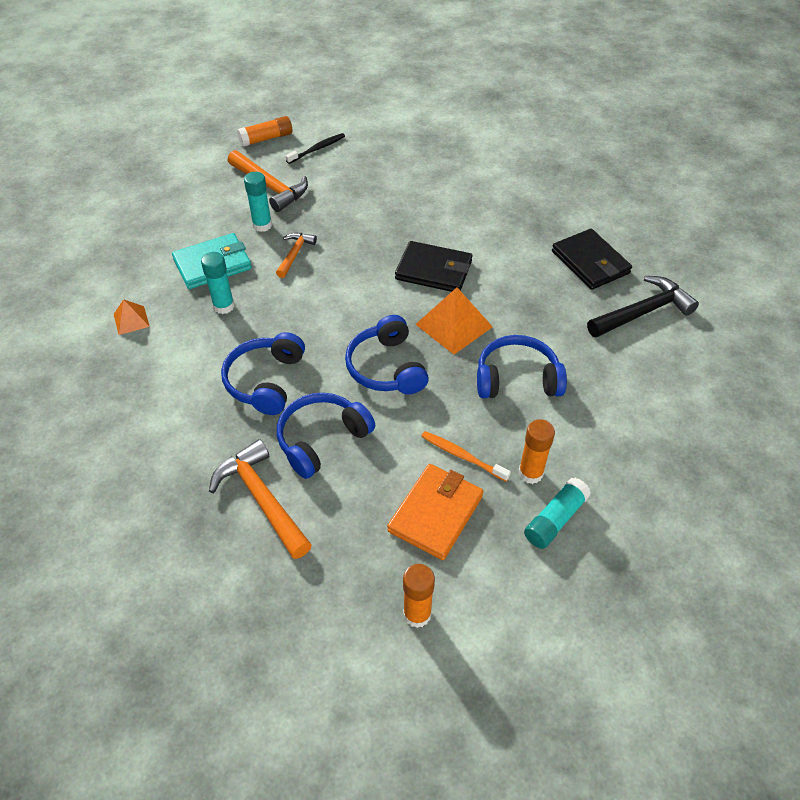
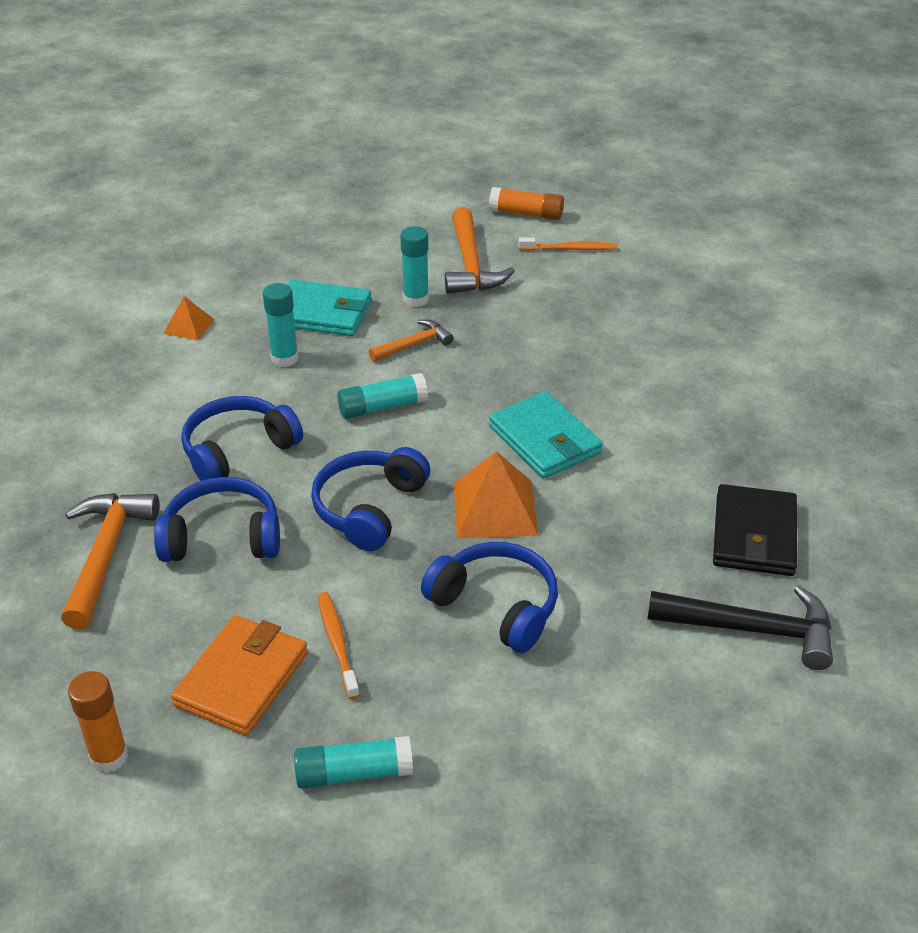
camera: 40 degrees right, 10 degrees down
black toothbrush [286,133,345,164] -> orange toothbrush [518,237,617,251]
orange wallet [387,464,483,560] -> orange wallet turned 45 degrees counterclockwise [171,615,308,736]
black wallet [395,241,472,292] -> turquoise wallet [489,391,603,478]
orange glue stick [518,419,555,484] -> none
none -> turquoise glue stick [337,373,428,419]

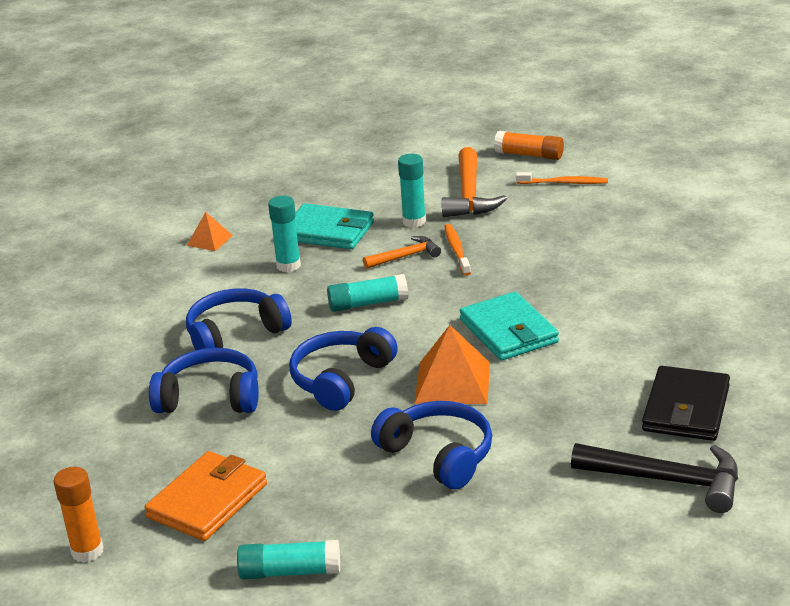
camera: 10 degrees right, 10 degrees down
orange hammer [61,493,159,630] -> none
orange toothbrush [318,592,360,699] -> orange toothbrush moved to [444,224,471,276]

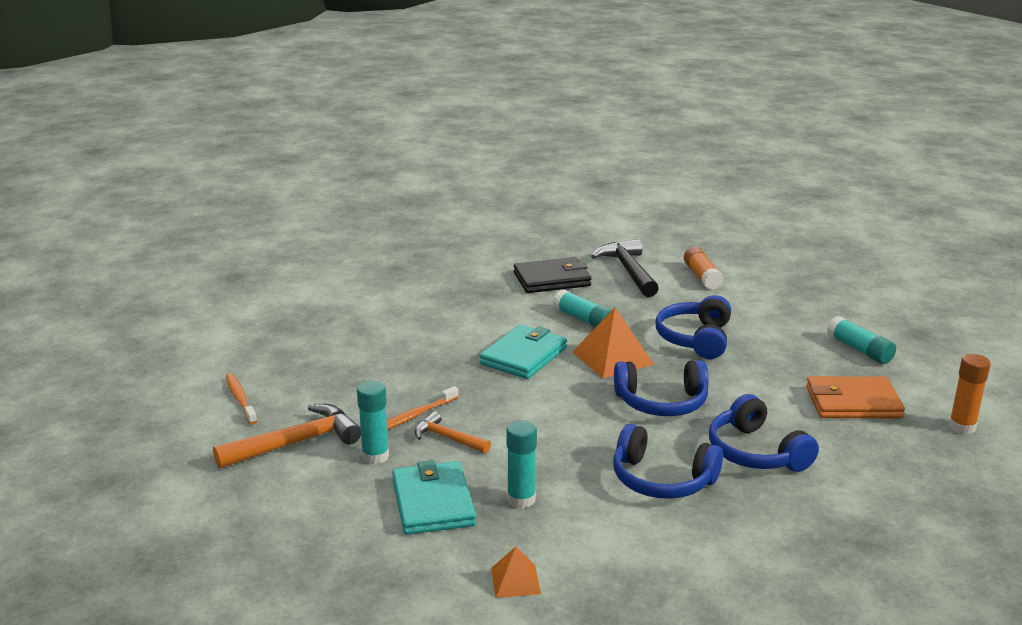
camera: 125 degrees left, 5 degrees down
turquoise glue stick [327,274,408,312] -> turquoise glue stick moved to [553,289,612,327]
orange glue stick [494,131,564,160] -> orange glue stick moved to [684,247,724,290]

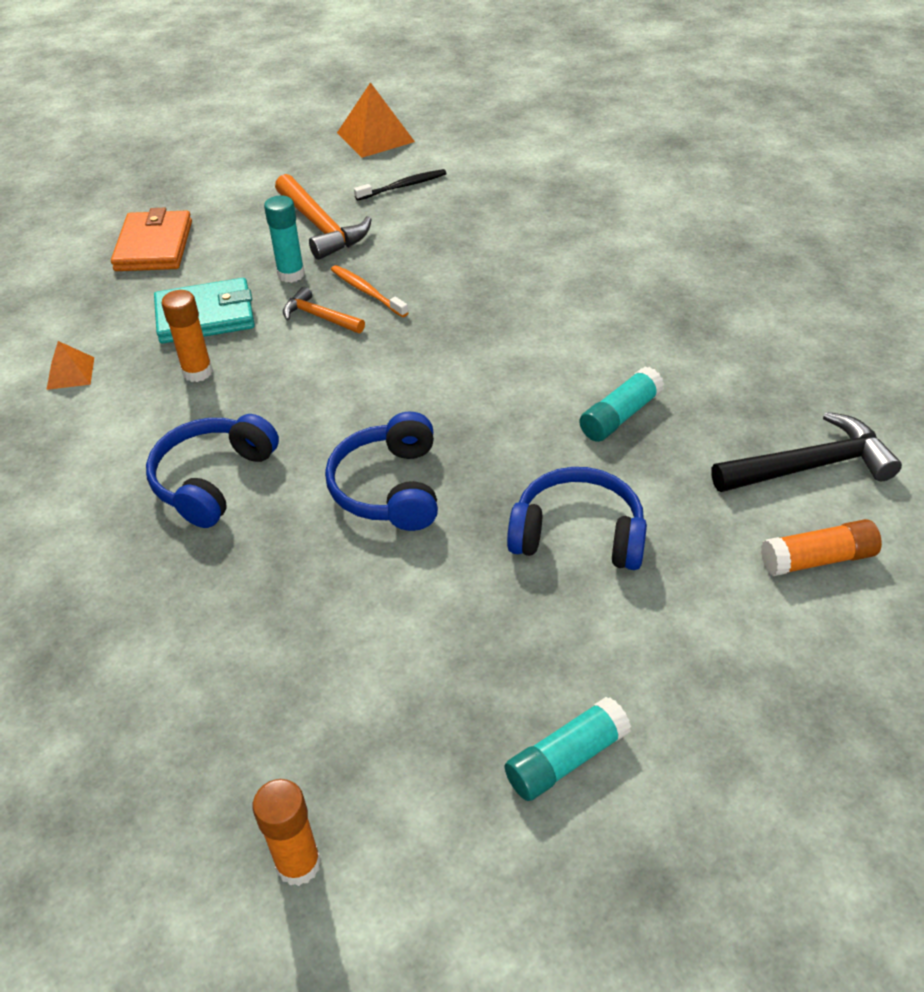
camera: 90 degrees right, 20 degrees up
orange toothbrush [226,373,257,425] -> black toothbrush [354,169,447,201]
orange hammer [415,411,491,453] -> orange hammer turned 90 degrees counterclockwise [283,287,365,333]
turquoise wallet [479,325,567,379] -> none
turquoise glue stick [506,420,537,508] -> orange glue stick [161,290,213,382]
black wallet [514,257,591,293] -> none
orange pyramid [573,307,654,378] -> orange pyramid moved to [337,82,415,158]
blue headphones [709,394,819,472] -> none
orange wallet [806,376,905,418] -> orange wallet moved to [111,208,192,271]

